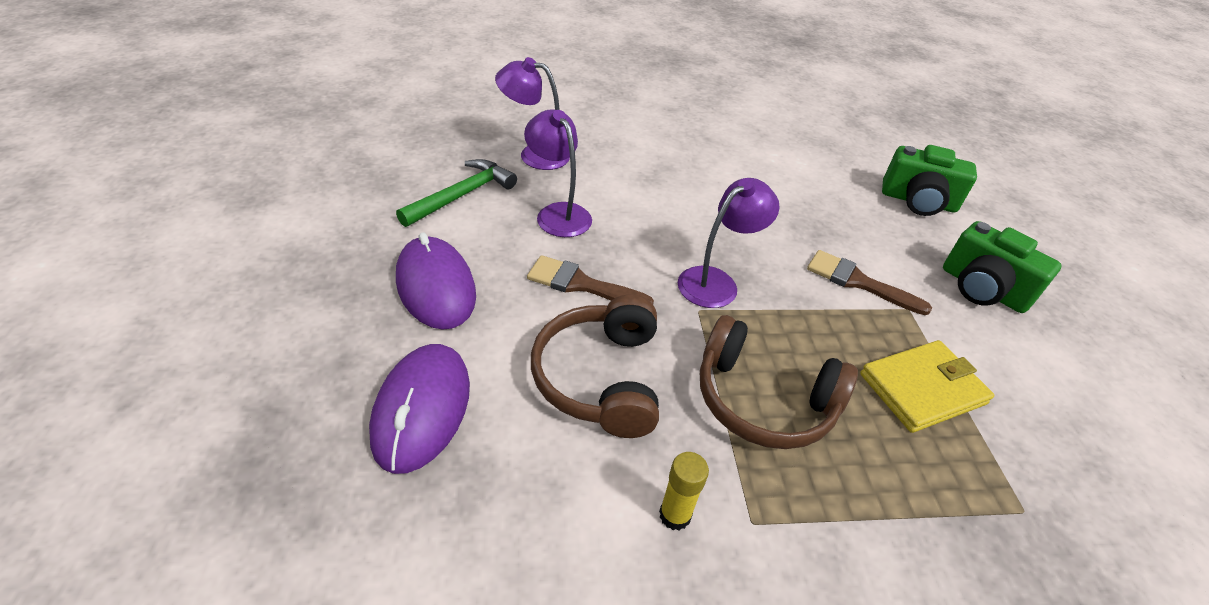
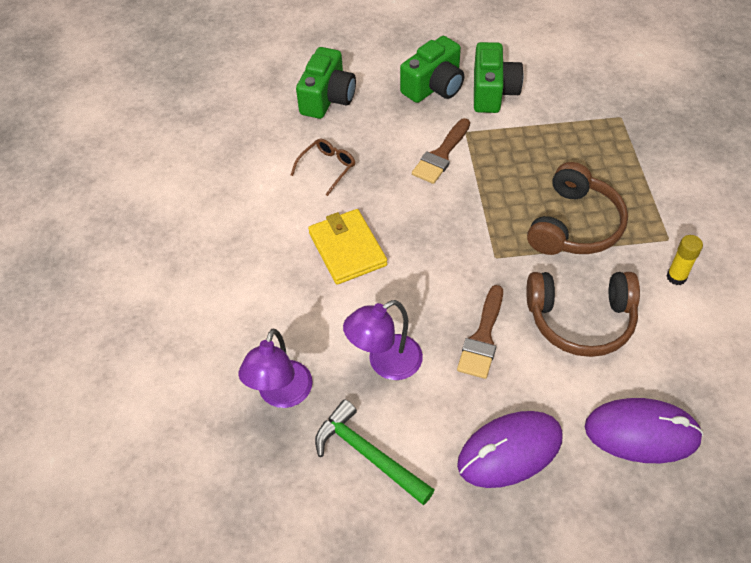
camera: 85 degrees left, 10 degrees up
purple lamp [678,178,779,308] -> none
yellow wallet [860,340,994,433] -> yellow wallet moved to [308,209,387,285]
none -> brown glasses [291,138,355,196]
none -> green camera [474,42,523,113]

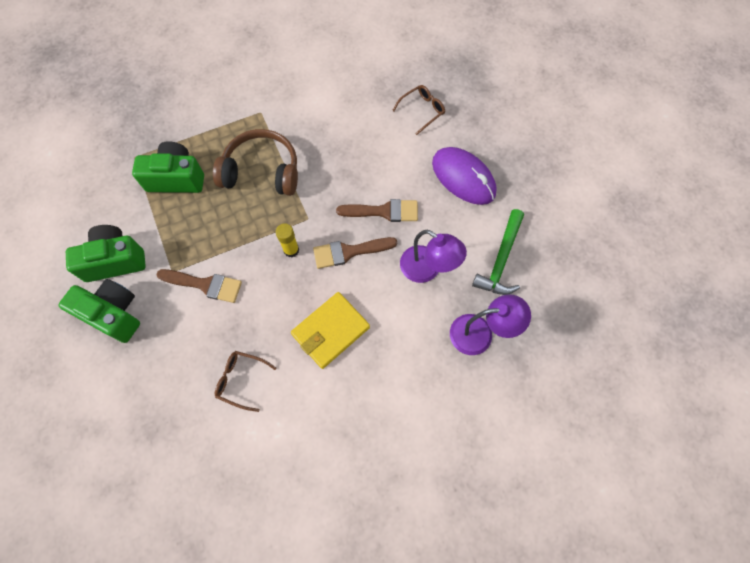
camera: 110 degrees left, 15 degrees up
green camera [296,47,356,119] -> green camera moved to [132,141,204,193]
brown headphones [526,272,640,357] -> none
purple mouse [585,398,704,463] -> brown glasses [392,85,445,135]
yellow glue stick [667,235,703,285] -> yellow glue stick moved to [276,223,299,257]
none -> brown brush [313,237,397,269]

